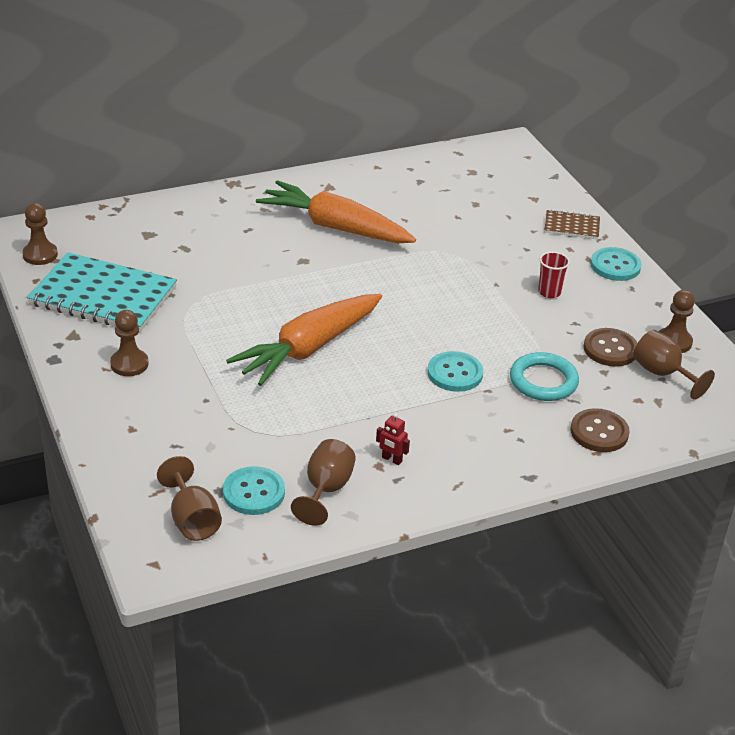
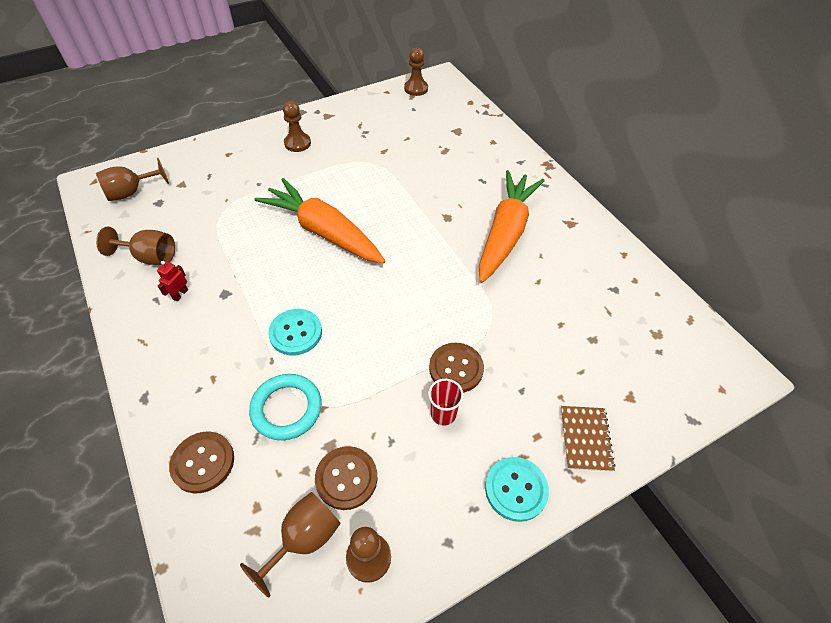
camera: 85 degrees right, 15 degrees up
turquoise notebook [27,252,177,332] -> none
turquoise button [223,466,285,515] -> none
none -> brown button [429,343,484,393]

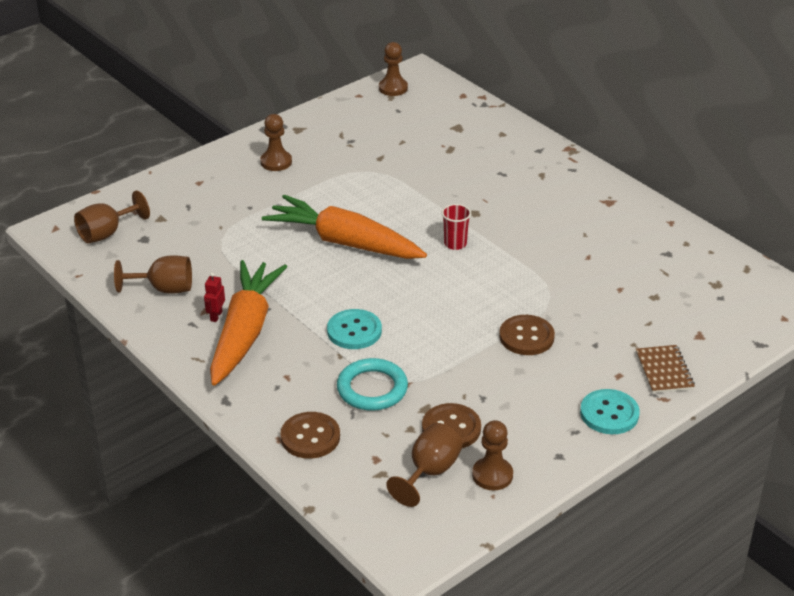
camera: 10 degrees left, 15 degrees down
red cup [428,379,464,426] -> red cup moved to [441,204,471,250]
orange carrot [479,170,544,283] -> orange carrot moved to [210,260,287,386]

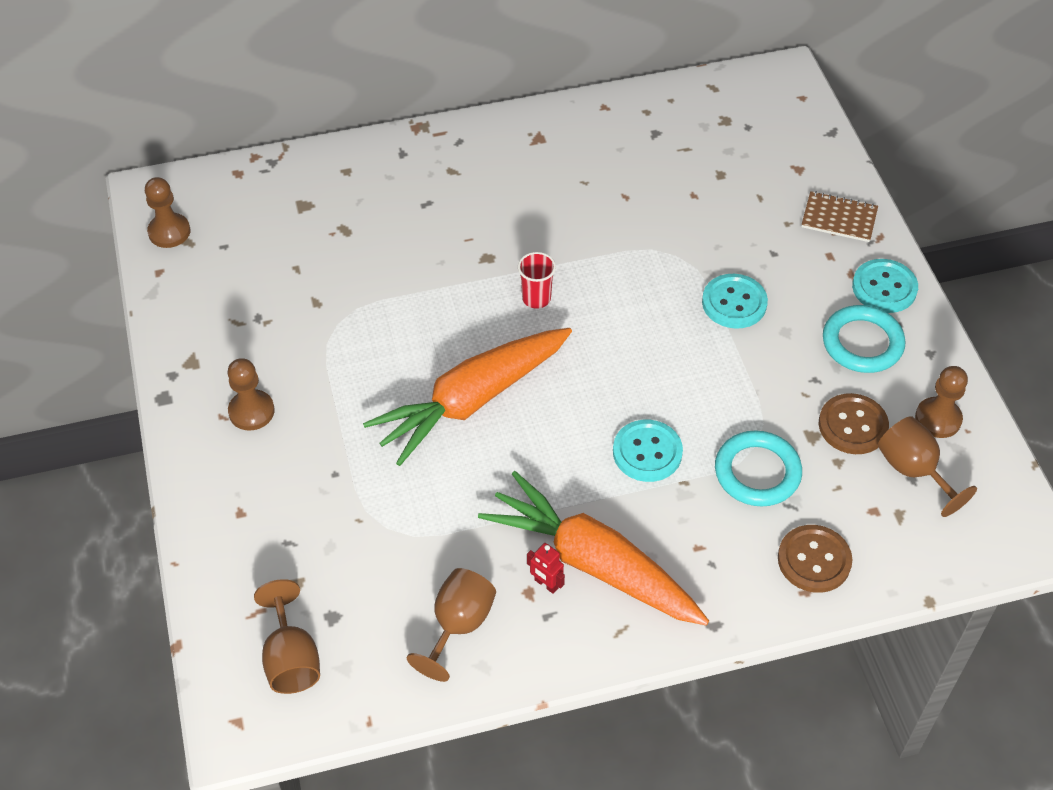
camera: 65 degrees left, 15 degrees up
brown button [499,315,555,355] -> turquoise button [702,274,768,329]
none -> turquoise ring [823,305,905,373]

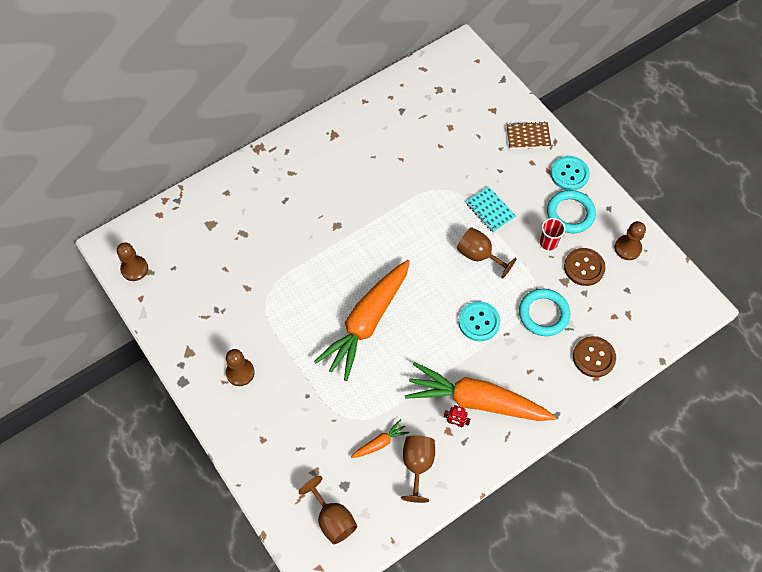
camera: 20 degrees left, 10 degrees up
red cup [518,252,556,309] -> red cup moved to [540,218,565,250]
turquoise button [702,274,768,329] -> turquoise notebook [466,186,516,233]
brown goblet [878,416,977,517] -> brown goblet moved to [457,227,517,279]
none -> orange carrot [350,419,409,458]

